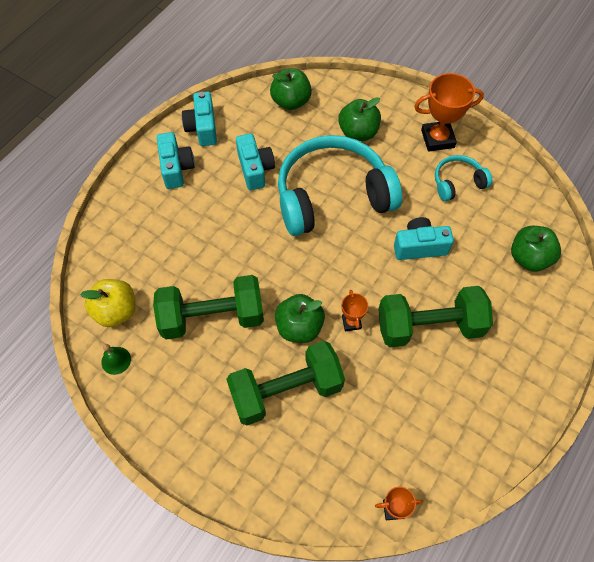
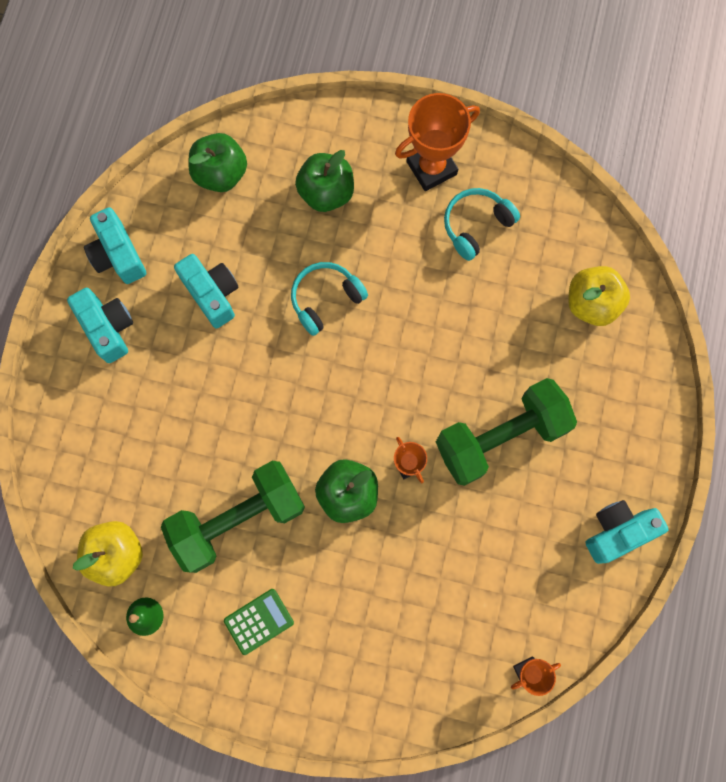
camera: 20 degrees left, 15 degrees up
green dumbbell [226,341,345,425] -> none
turquoise headphones [278,135,402,236] -> turquoise headphones [291,262,368,336], size x0.46
turquoise camera [394,217,454,260] -> turquoise camera moved to [585,500,669,564]
green apple [511,226,561,272] -> yellow apple [568,266,630,326]
none -> green calculator [224,589,294,655]

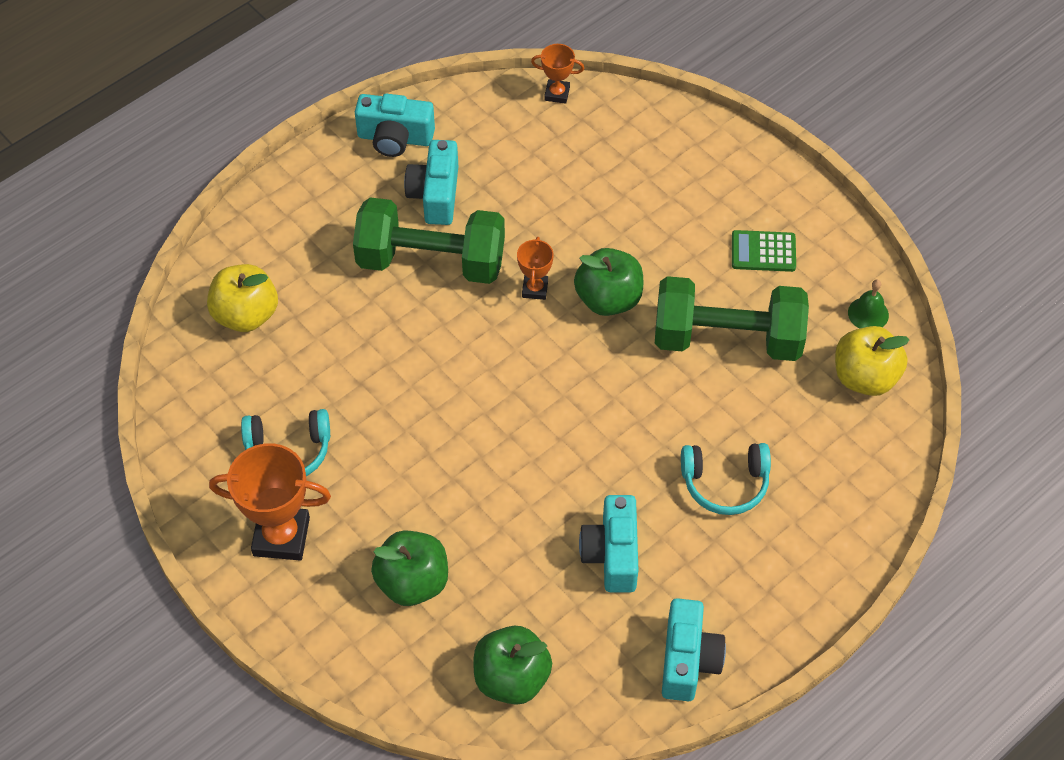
camera: 145 degrees left, 20 degrees down
turquoise camera [67,288,133,363] -> turquoise camera moved to [404,140,458,225]
turquoise headphones [291,262,368,336] -> turquoise headphones moved to [681,443,771,515]

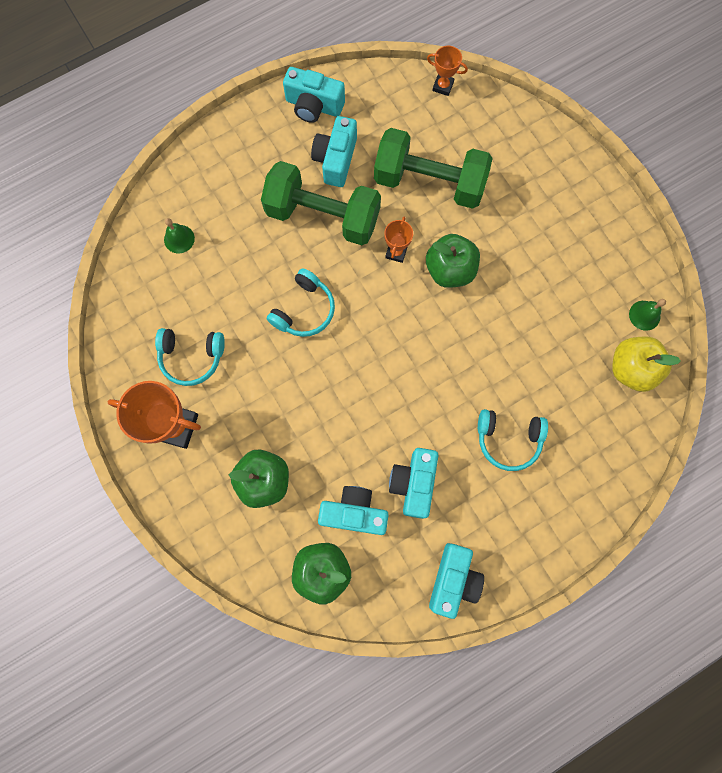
camera: 10 degrees right, 20 degrees up
yellow apple [207,264,278,332] -> green bell [164,218,195,253]
green dumbbell [655,276,809,361] -> green dumbbell moved to [374,128,493,209]
green calculator [732,230,796,272] -> none
none -> turquoise headphones [267,268,335,337]
none -> turquoise camera [318,486,388,535]

